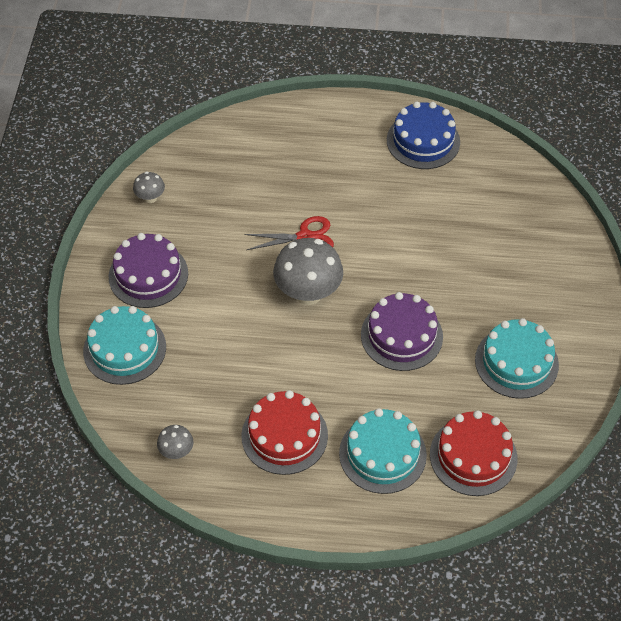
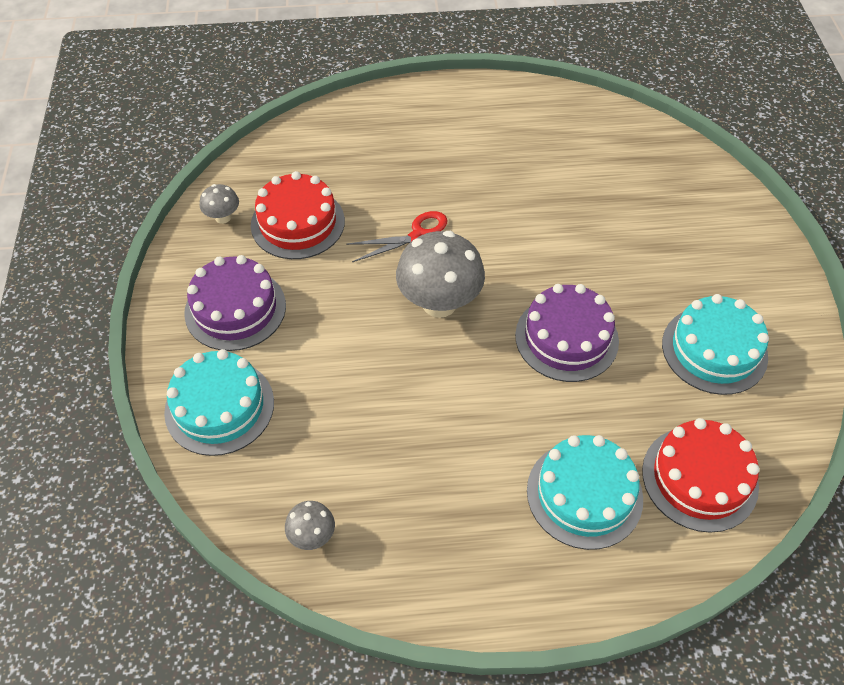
camera: 10 degrees left, 0 degrees up
red cake [241,390,328,475] -> red cake moved to [251,171,345,259]
blue cake [387,101,460,169] -> none

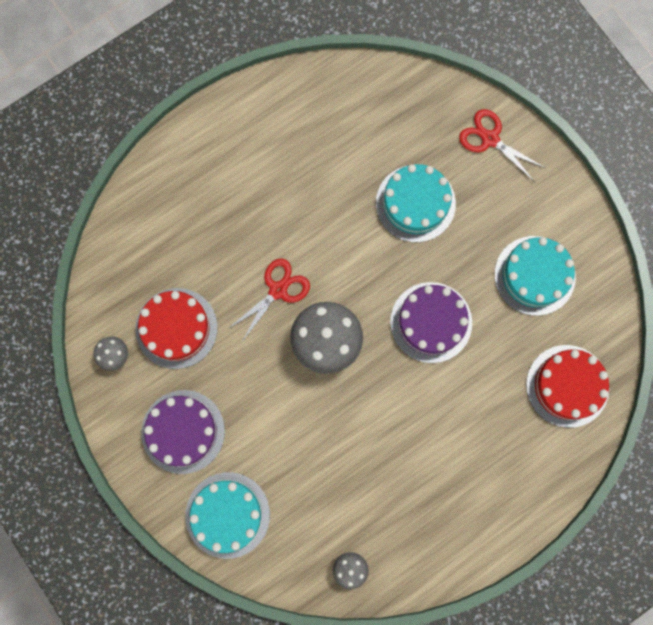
camera: 30 degrees left, 25 degrees up
turquoise cake [527,435,643,550] -> turquoise cake moved to [376,164,456,243]
none -> red scissors [459,109,545,181]

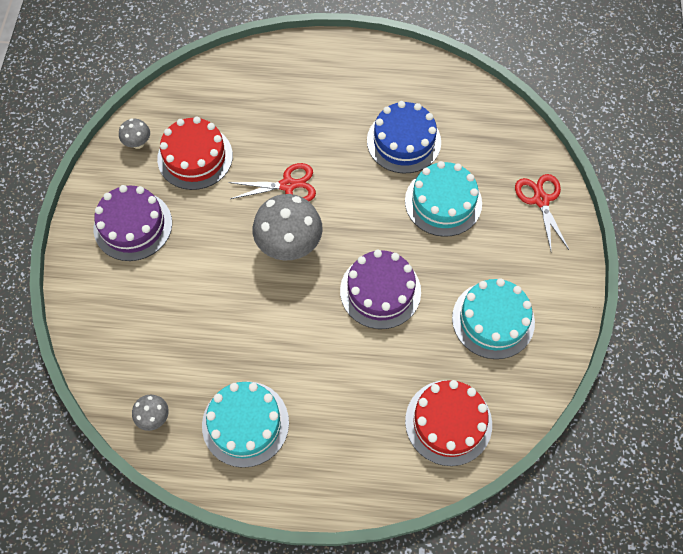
camera: 40 degrees right, 15 degrees down
turquoise cake [185,472,270,559] -> turquoise cake moved to [202,381,289,468]
none -> blue cake [367,101,441,173]

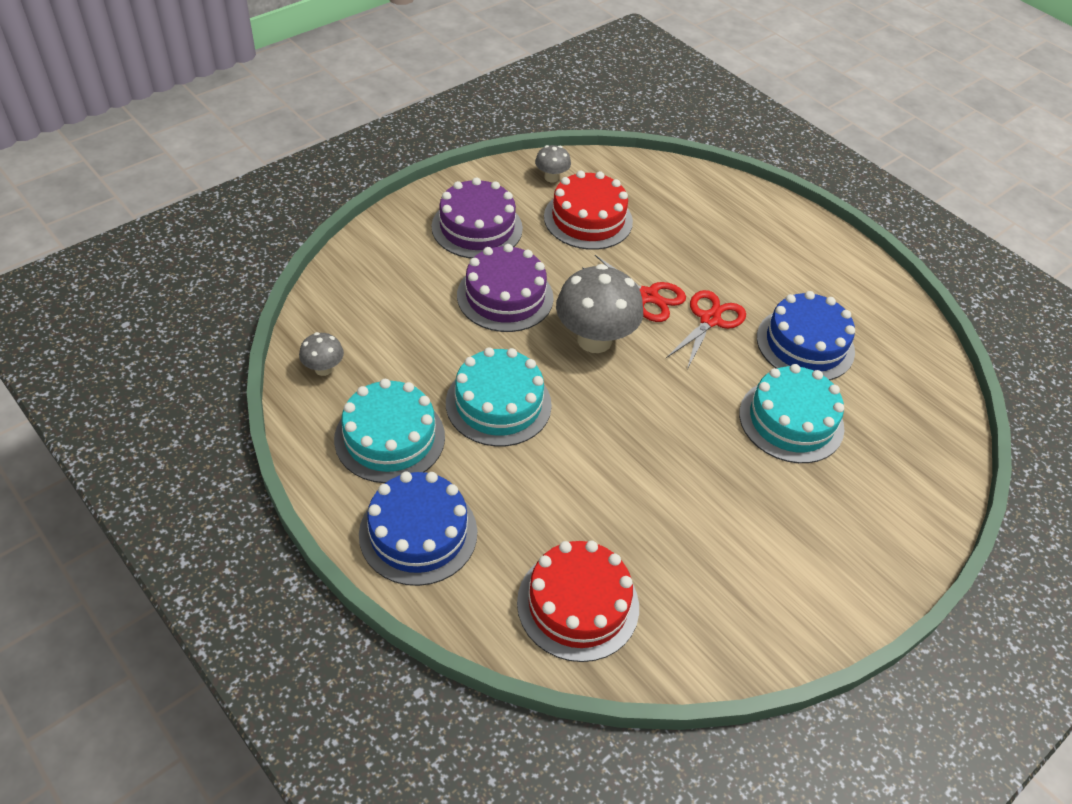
camera: 40 degrees right, 15 degrees down
purple cake [340,250,421,329] -> purple cake moved to [457,244,553,332]
turquoise cake [452,278,535,359] -> turquoise cake moved to [446,347,552,447]
red scissors [515,174,569,251] -> red scissors moved to [666,290,746,369]
none -> blue cake [359,472,477,586]

